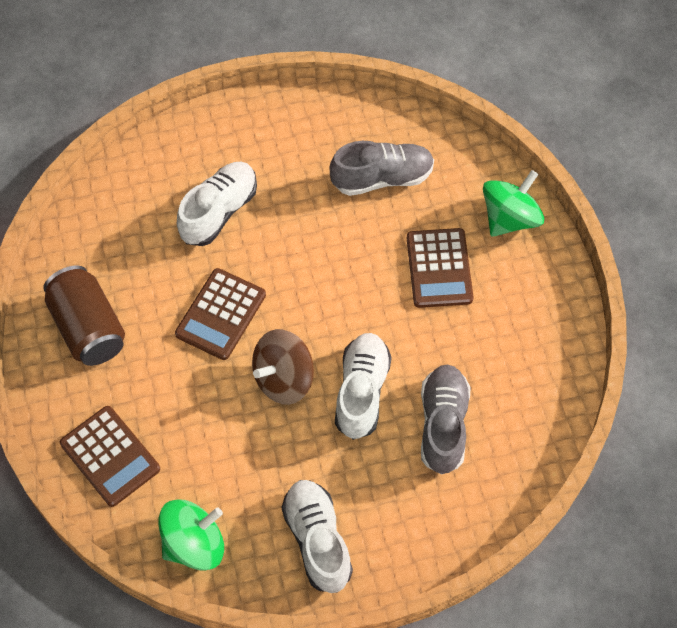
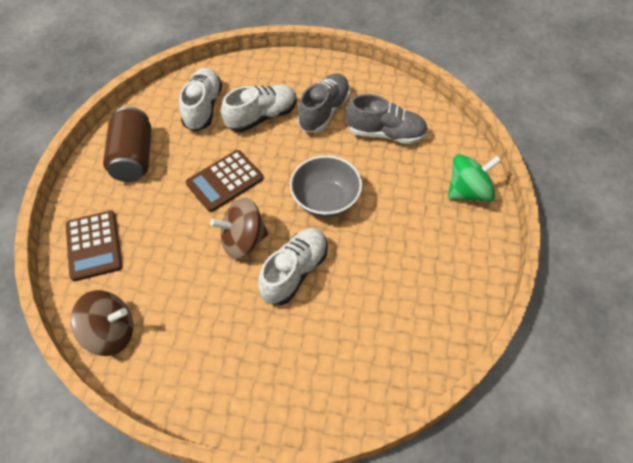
camera: 25 degrees right, 5 degrees down
green spinning top [159,499,224,570] -> brown spinning top [71,290,133,356]
white shoe [281,480,353,593] -> white shoe moved to [179,68,222,131]
brown calculator [407,228,473,308] -> none
grey shoe [421,365,471,474] -> grey shoe moved to [297,73,350,132]
none -> grey bowl [290,155,362,218]

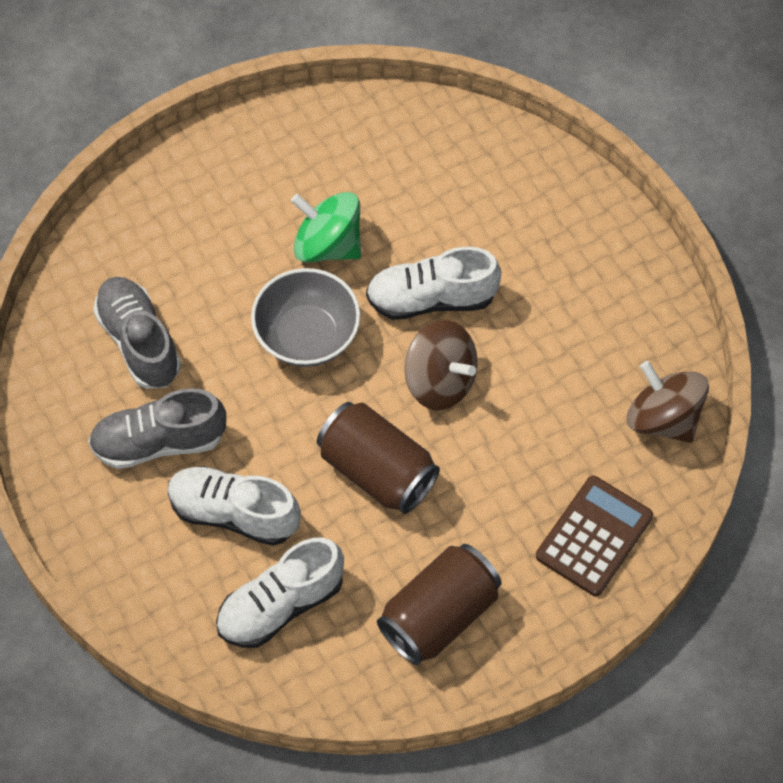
camera: 130 degrees left, 5 degrees up
brown calculator [186,150,263,212] -> brown can [317,402,440,514]
green spinning top [448,154,502,202] -> green spinning top moved to [291,192,361,263]

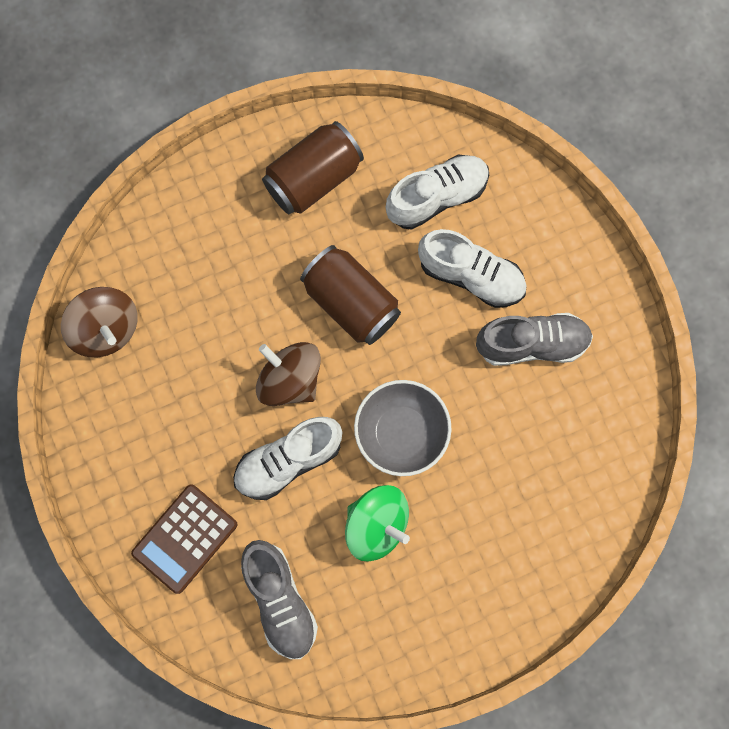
camera: 175 degrees left, 15 degrees up
grey shoe [93,277,181,389] -> grey shoe moved to [241,540,318,659]
white shoe [366,247,501,320] -> white shoe turned 150 degrees clockwise [233,417,342,500]
brown calculator [536,476,653,596] -> brown calculator moved to [131,484,237,594]

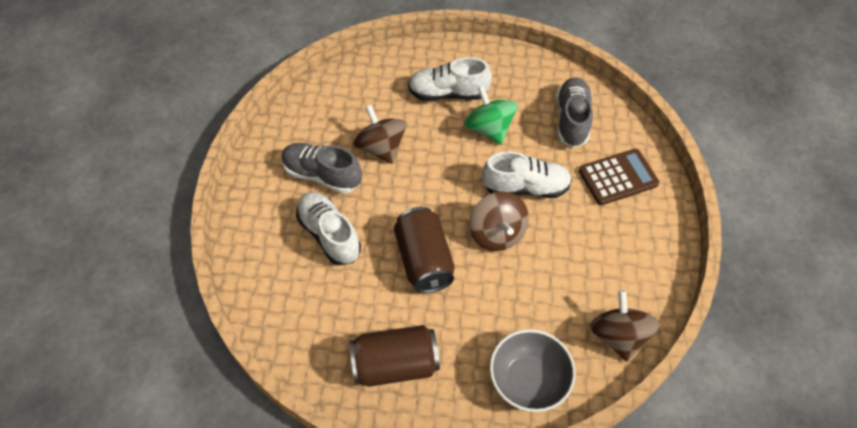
camera: 150 degrees left, 20 degrees down
grey bowl [354,380,452,476] -> grey bowl moved to [490,329,576,412]
white shoe [385,155,489,230] -> white shoe moved to [408,57,492,101]
none -> brown spinning top [353,105,407,164]

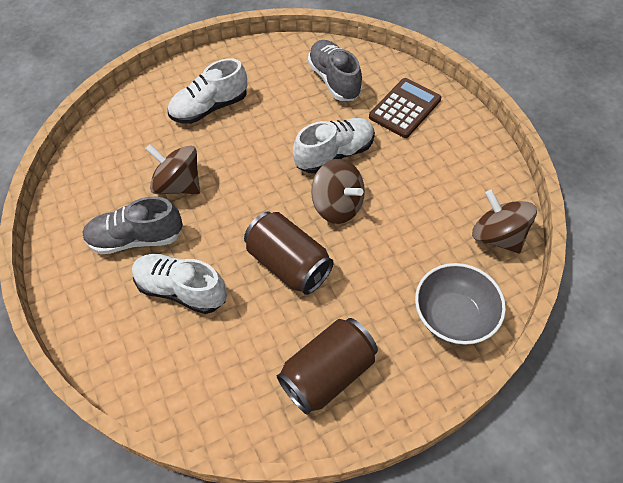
camera: 30 degrees left, 0 degrees up
green spinning top [464,85,518,145] -> none

